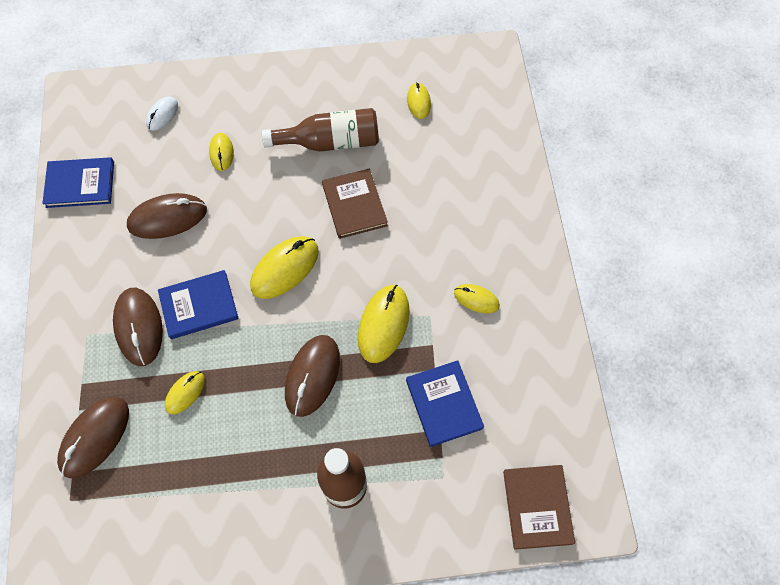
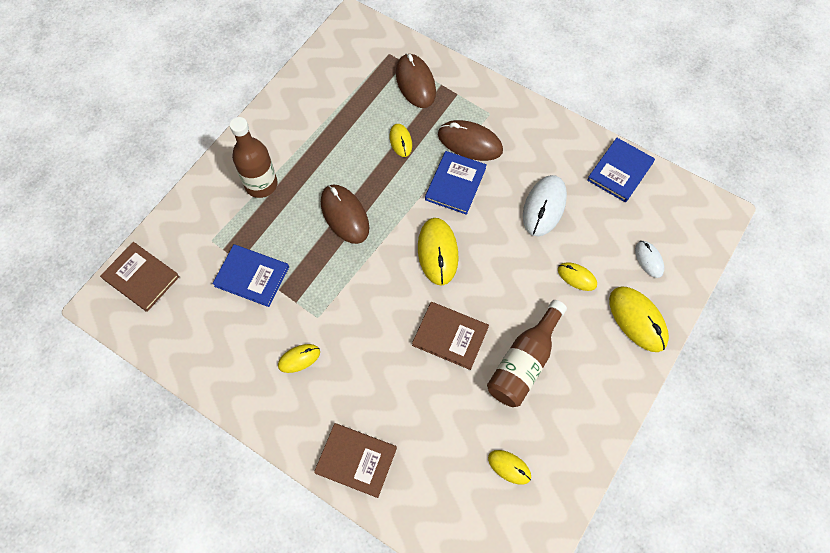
camera: 130 degrees right, 0 degrees up
brown mouse [127,193,207,239] -> white mouse [523,175,567,236]
yellow mouse [358,285,410,363] -> yellow mouse moved to [609,286,669,352]
none -> brown book [314,423,397,498]

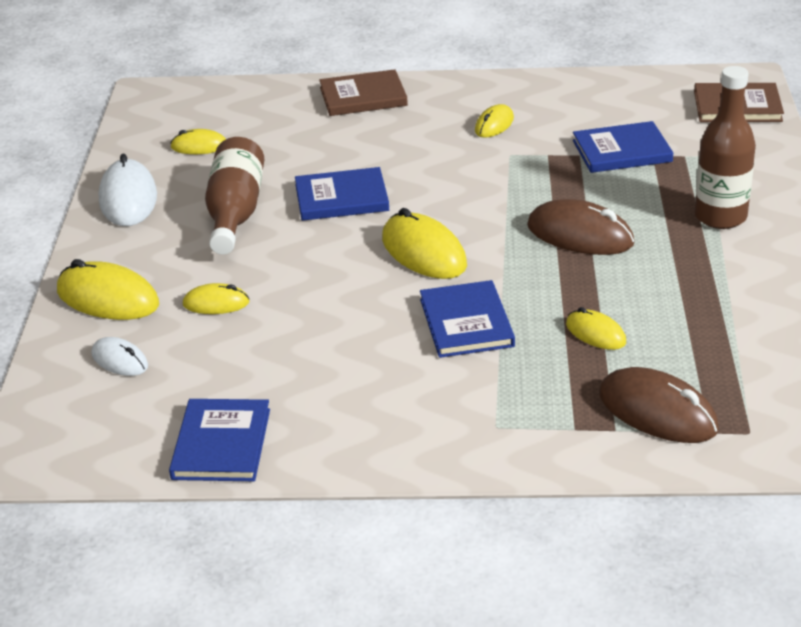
camera: 150 degrees right, 30 degrees down
brown book [412,302,489,370] -> blue book [295,167,389,221]
brown mouse [438,120,503,161] -> none
white mouse [523,175,567,236] -> white mouse moved to [99,154,157,226]

